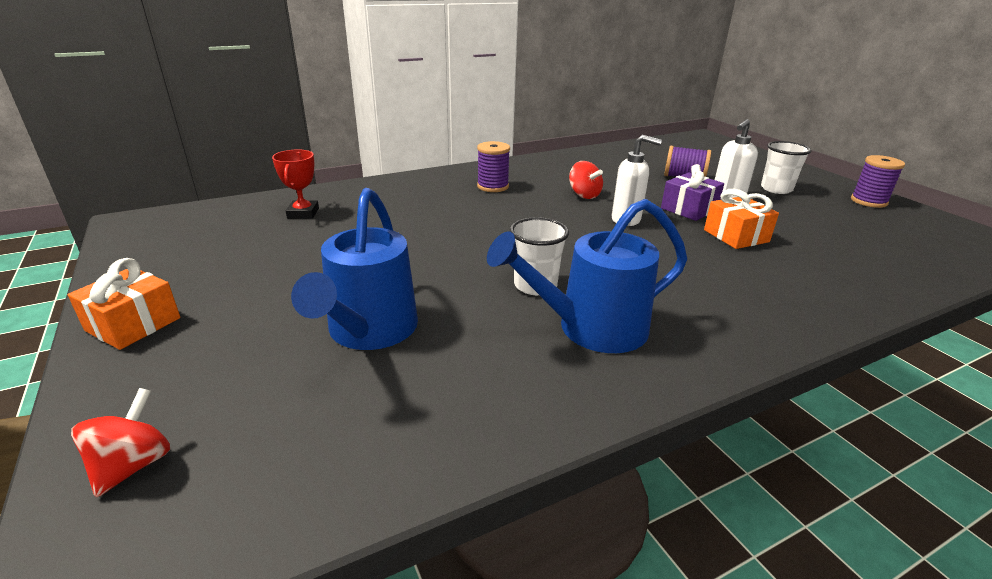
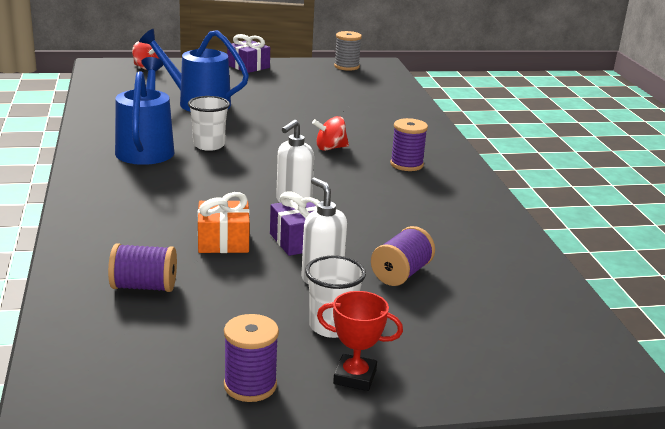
camera: 105 degrees right, 5 degrees down
orange gift [68,258,180,350] -> purple gift [227,34,270,73]
red trophy [272,150,319,219] -> red trophy moved to [317,291,403,391]
red spinning top [569,161,603,199] -> red spinning top moved to [312,116,349,151]
none -> purple spool [108,243,177,292]
none -> grey spool [334,31,362,71]

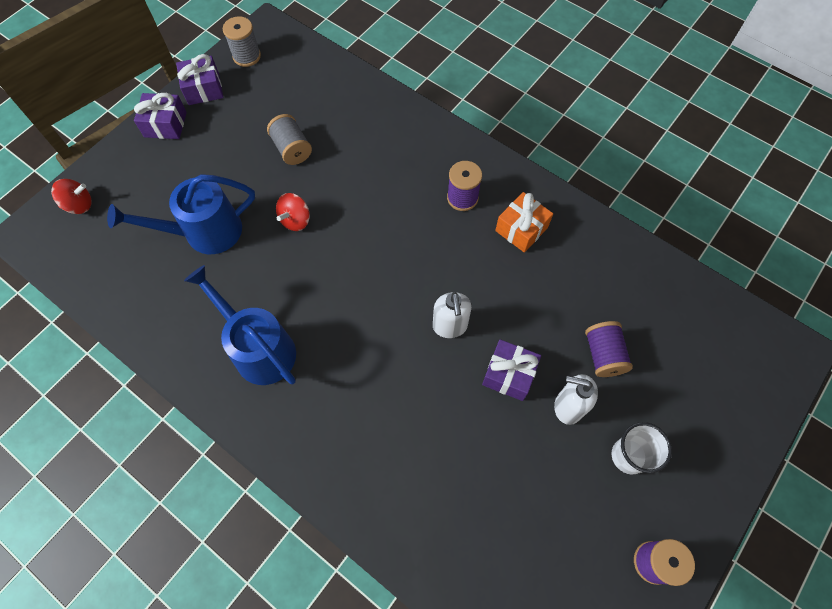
camera: 40 degrees left, 40 degrees up
purple spool [108,243,177,292] -> none
white cup [188,96,230,151] -> none
orange gift [198,192,250,253] -> orange gift moved to [495,192,553,253]
red spinning top [312,116,349,151] -> red spinning top moved to [276,193,310,231]
red trophy [317,291,403,391] -> none
none -> purple gift [176,54,223,105]
none -> grey spool [267,114,312,165]

